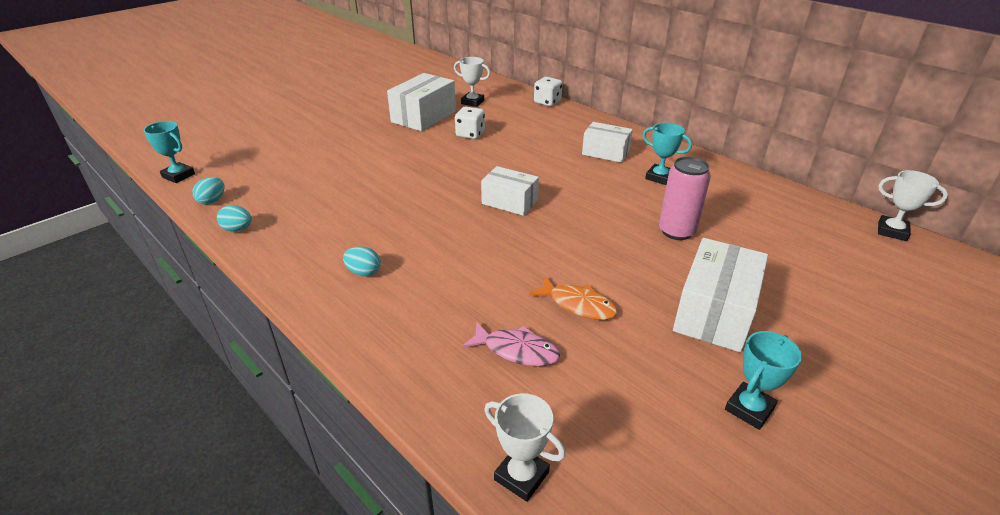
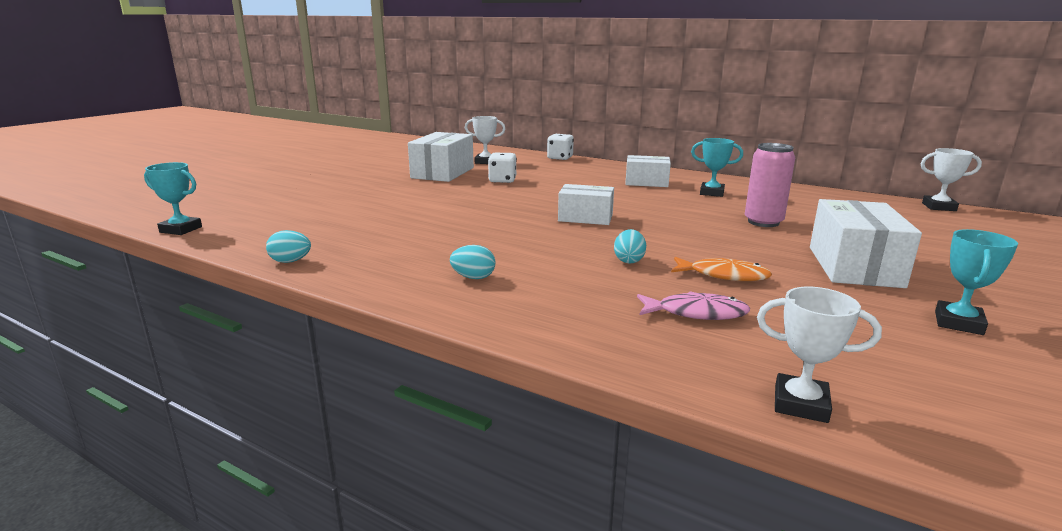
camera: 15 degrees left, 15 degrees down
turquoise egg [192,177,224,205] -> turquoise egg moved to [614,229,646,263]

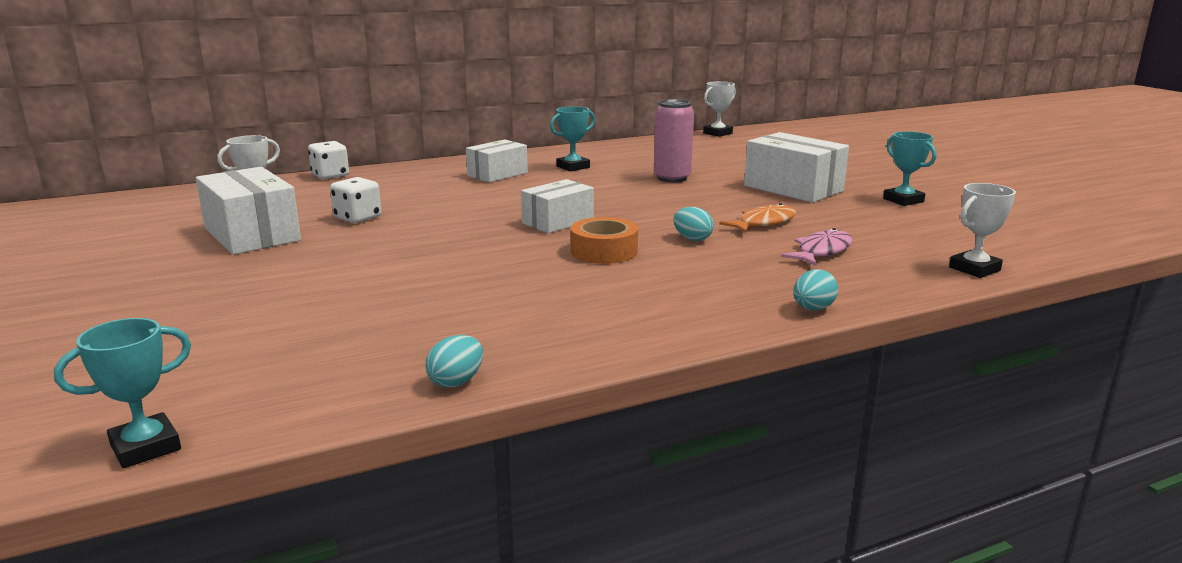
camera: 55 degrees left, 0 degrees up
turquoise egg [450,245,495,279] -> turquoise egg moved to [793,269,838,311]
none -> orange tape [571,217,638,264]

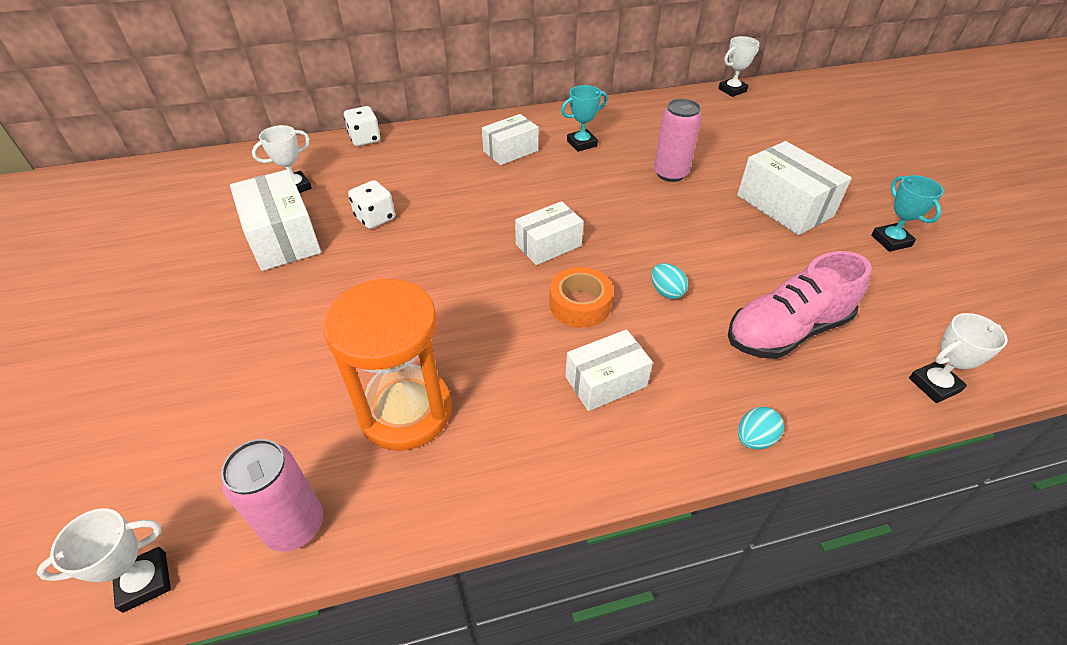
camera: 10 degrees right, 25 degrees up
turquoise trophy [54,318,191,469] -> white trophy [37,508,171,613]
turquoise egg [426,335,483,388] -> none
orange fish [719,203,796,233] -> none
pink fish [781,228,853,266] -> pink shoe [728,251,872,359]
none -> pink can [221,439,323,552]
none -> orange hourglass [323,278,452,450]
none -> white box [565,329,653,411]

